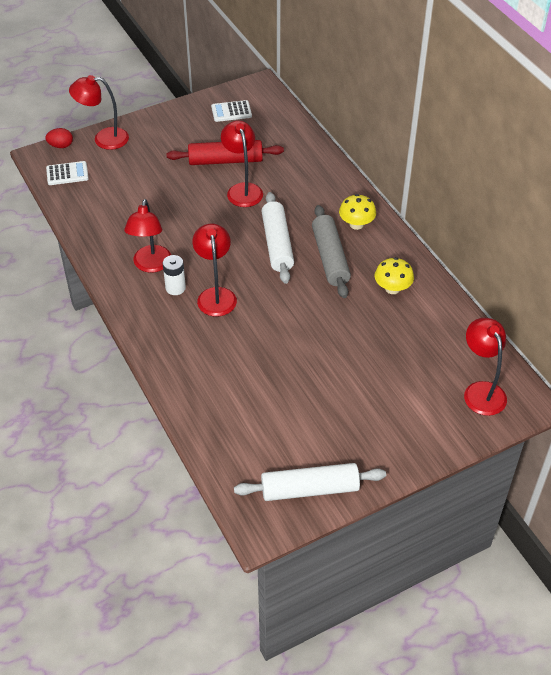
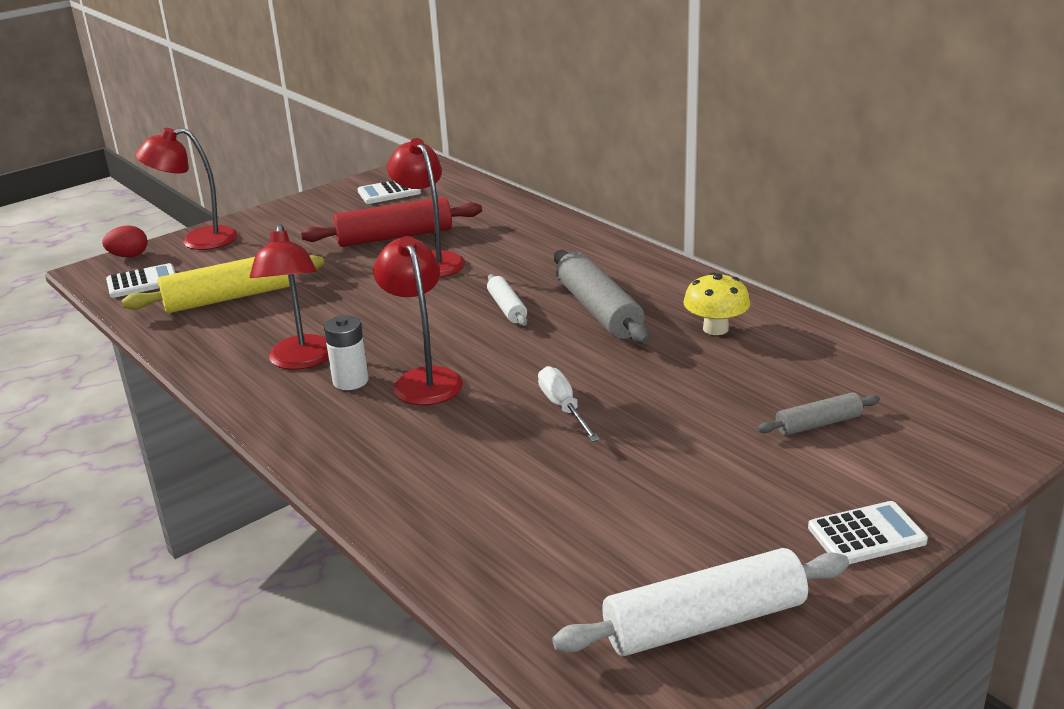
camera: 10 degrees left, 20 degrees down
white rolling pin [262,192,294,284] -> white rolling pin [487,274,527,326], size x0.54
yellow mushroom [339,194,376,230] -> none
red lamp [464,318,507,416] -> none
none -> yellow rolling pin [122,255,324,313]
none -> white screwdriver [538,366,600,442]
none -> grey rolling pin [757,392,880,436]
none -> white calculator [808,501,928,564]

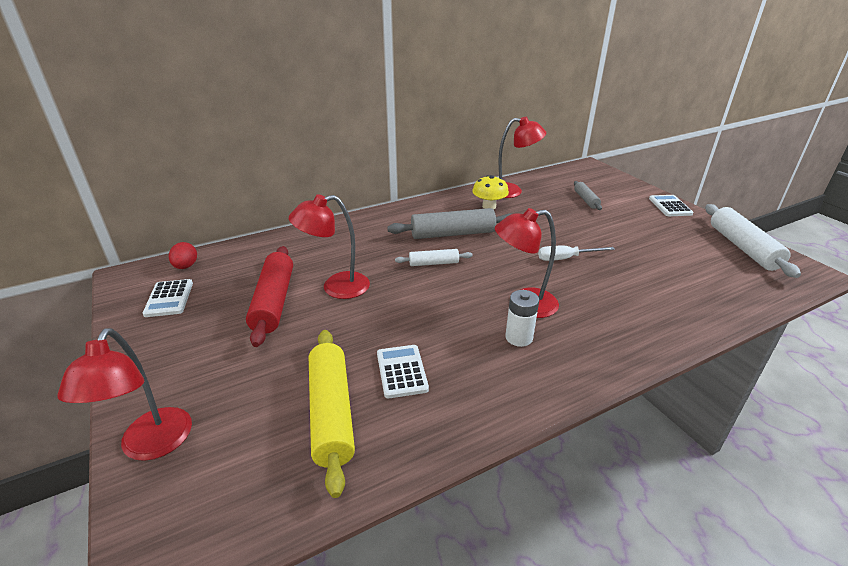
camera: 80 degrees left, 5 degrees up
red egg [102,226,147,257] -> red egg moved to [169,242,197,269]
white calculator [106,263,175,298] -> white calculator moved to [377,345,429,398]
red lamp [250,224,329,370] -> red lamp moved to [499,117,546,198]

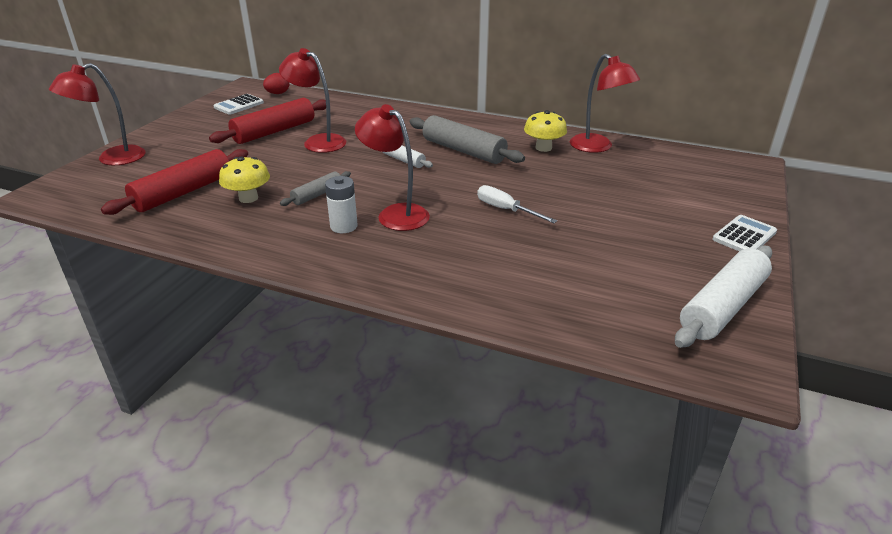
camera: 50 degrees right, 0 degrees up
yellow rolling pin [309,330,355,498] -> red rolling pin [101,149,248,215]
white calculator [377,345,429,398] -> yellow mushroom [219,156,270,203]
grey rolling pin [574,181,602,210] -> grey rolling pin moved to [280,171,351,206]

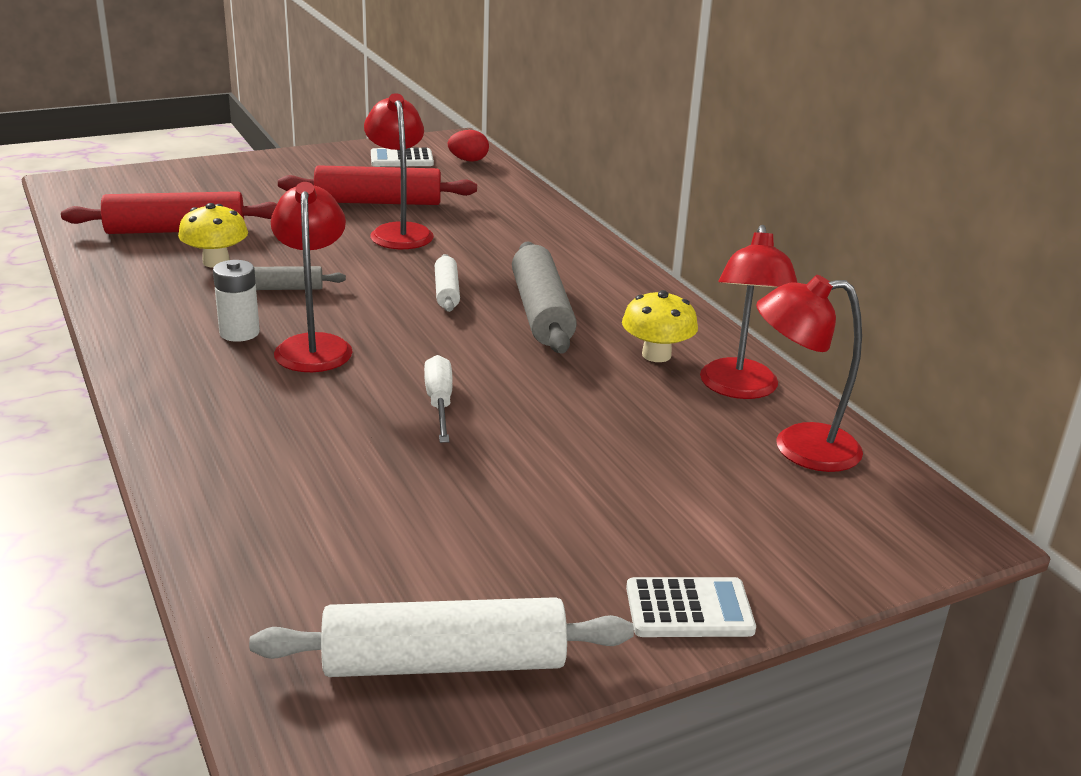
camera: 40 degrees right, 5 degrees down
red lamp [49,63,146,165] -> red lamp moved to [756,275,863,472]

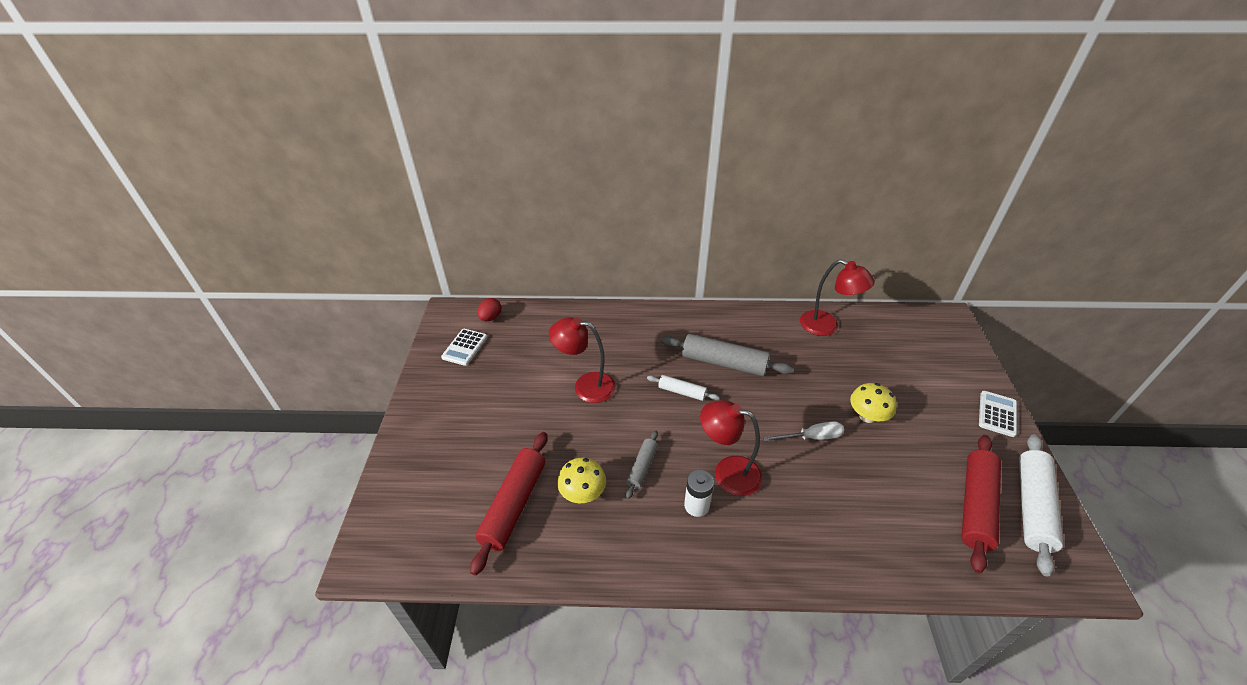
camera: 60 degrees left, 15 degrees up
red rolling pin [278,165,477,205] -> red rolling pin moved to [962,435,1001,573]
white screwdriver [424,355,452,443] -> white screwdriver turned 150 degrees clockwise [763,421,844,442]
yellow mushroom [622,290,698,362] -> yellow mushroom moved to [850,383,897,423]
red lamp [756,275,863,472] -> none

